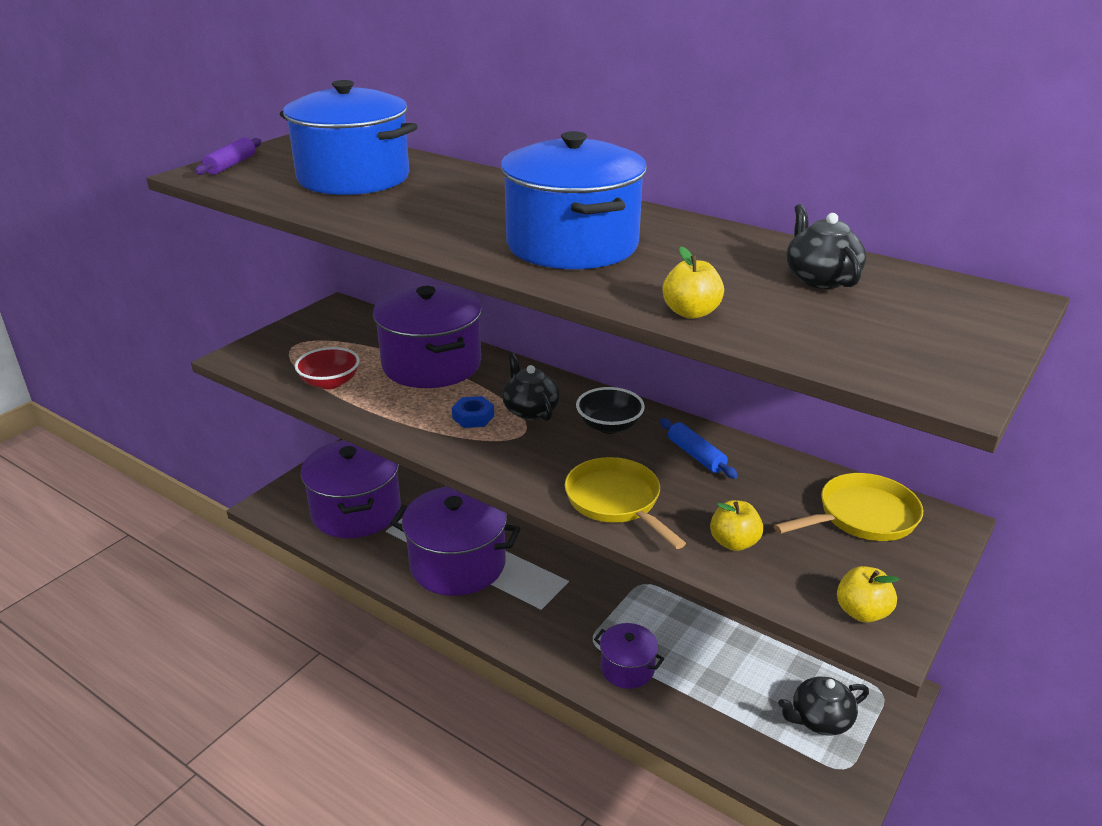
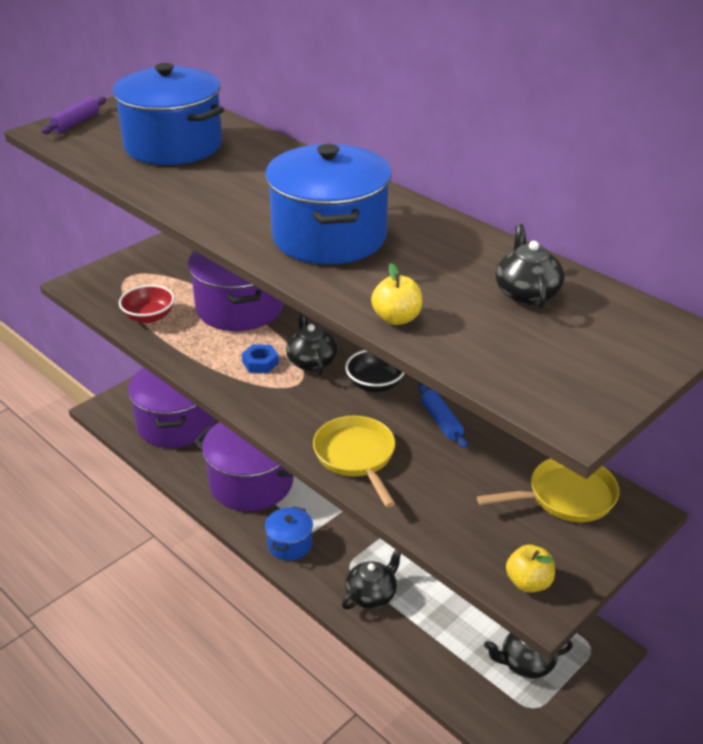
camera: 10 degrees right, 5 degrees up
purple pot [594,623,664,689] -> black teapot [342,550,401,609]
yellow apple [710,500,763,551] -> none
none -> blue pot [265,506,313,560]

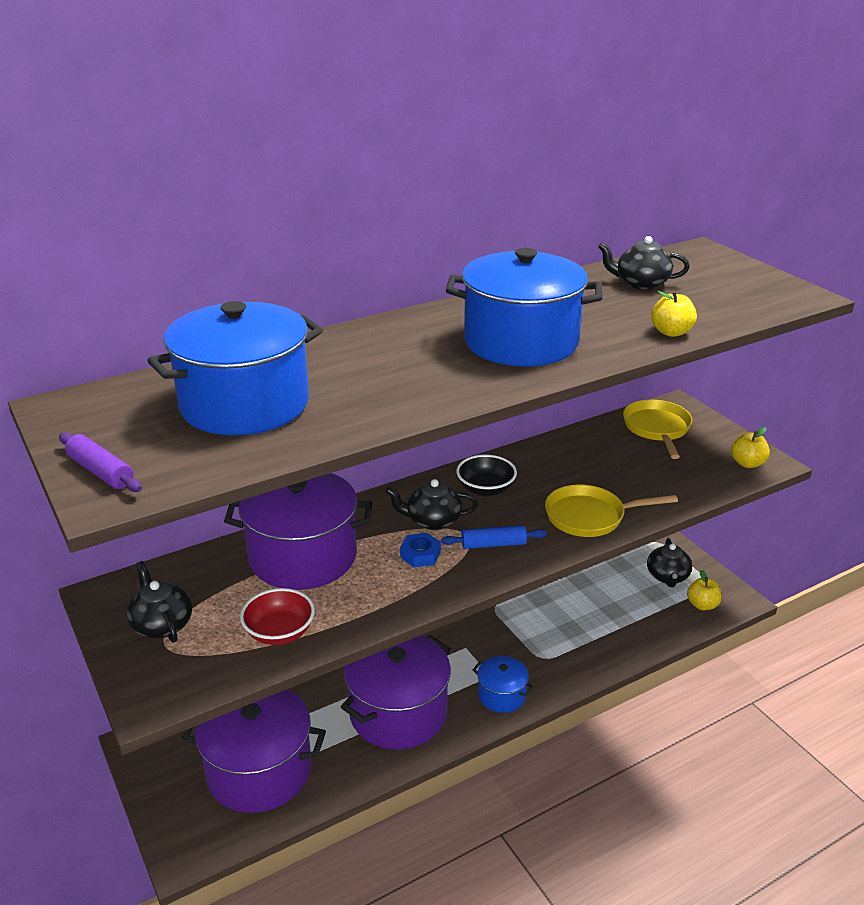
camera: 75 degrees left, 5 degrees down
black teapot [342,550,401,609] -> black teapot moved to [126,561,192,643]
blue rolling pin [418,383,468,448] -> blue rolling pin moved to [441,525,547,549]
none -> yellow apple [687,569,722,610]

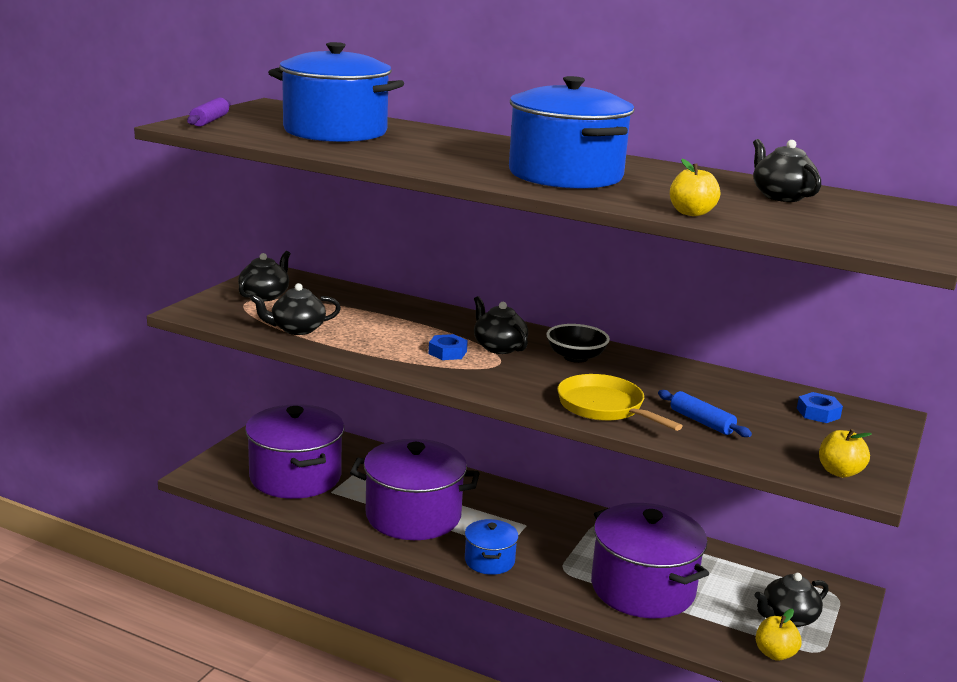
camera: 55 degrees right, 10 degrees down
purple pot [224,473,372,590] -> purple pot moved to [591,503,709,618]
red bowl [240,588,315,645] -> black teapot [251,283,341,335]
blue rolling pin [441,525,547,549] -> blue rolling pin moved to [658,390,752,437]
yellow pan [623,400,693,459] -> blue nut [797,392,843,423]

